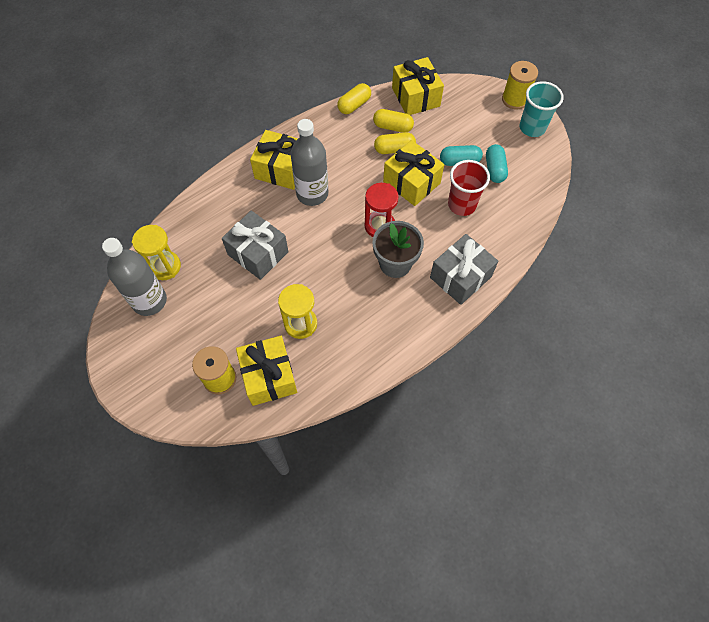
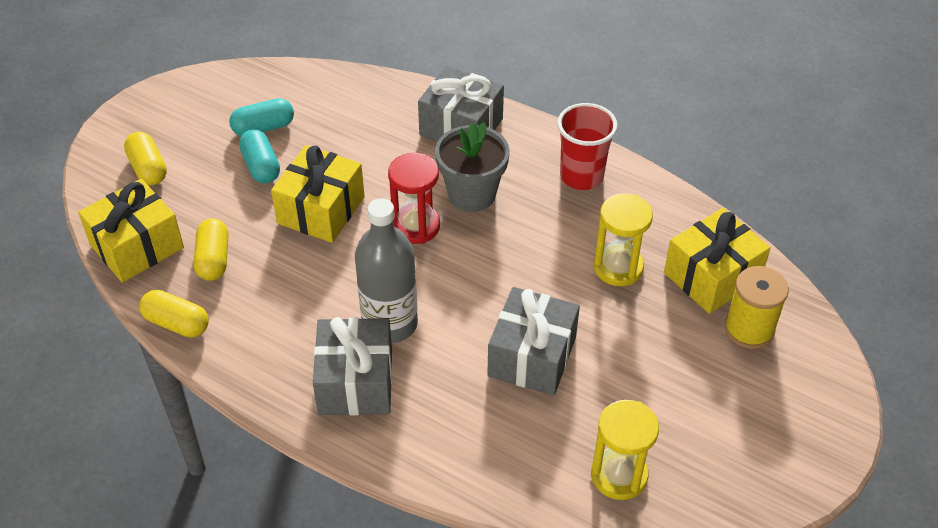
camera: 110 degrees left, 15 degrees down
grey bottle [102,238,167,316] -> none
yellow gift [250,130,298,190] -> grey gift [313,317,392,415]
yellow capsule [374,132,416,154] -> yellow capsule moved to [124,132,167,185]
red cup [448,160,490,216] -> red cup moved to [557,103,618,190]
yellow spool [502,61,538,110] -> none
turquoise cup [519,81,564,137] -> none

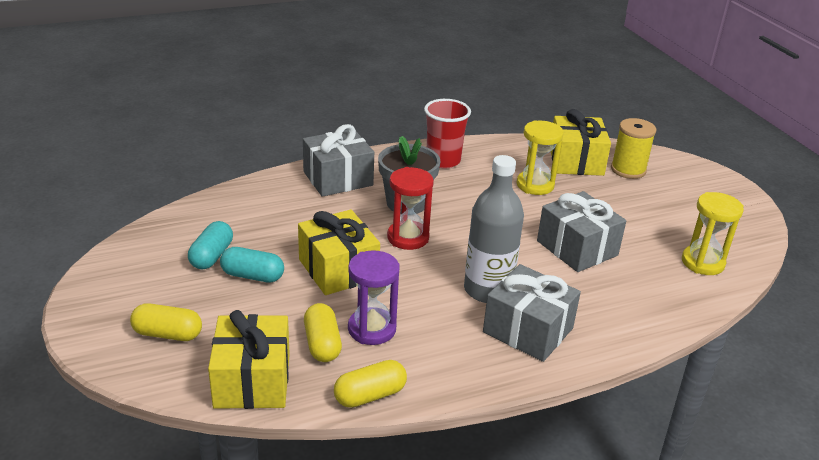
camera: 55 degrees left, 15 degrees down
yellow capsule [194,219,229,281] -> yellow capsule turned 45 degrees clockwise [304,303,342,362]
none -> purple hourglass [348,250,400,345]

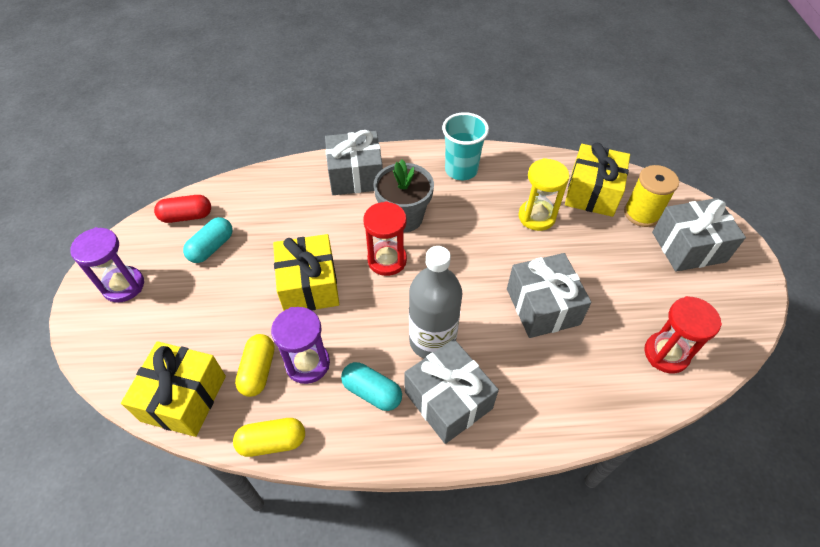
camera: 20 degrees right, 20 degrees up
yellow capsule [130,303,202,341] -> none
turquoise capsule [220,247,284,283] -> turquoise capsule moved to [341,362,402,411]
red cup [424,99,471,168] -> turquoise cup [442,112,489,180]
yellow hourglass [682,192,744,275] -> red hourglass [645,296,722,373]
none -> purple hourglass [70,227,144,303]
none -> red capsule [154,195,211,223]
none -> grey gift [652,198,746,272]

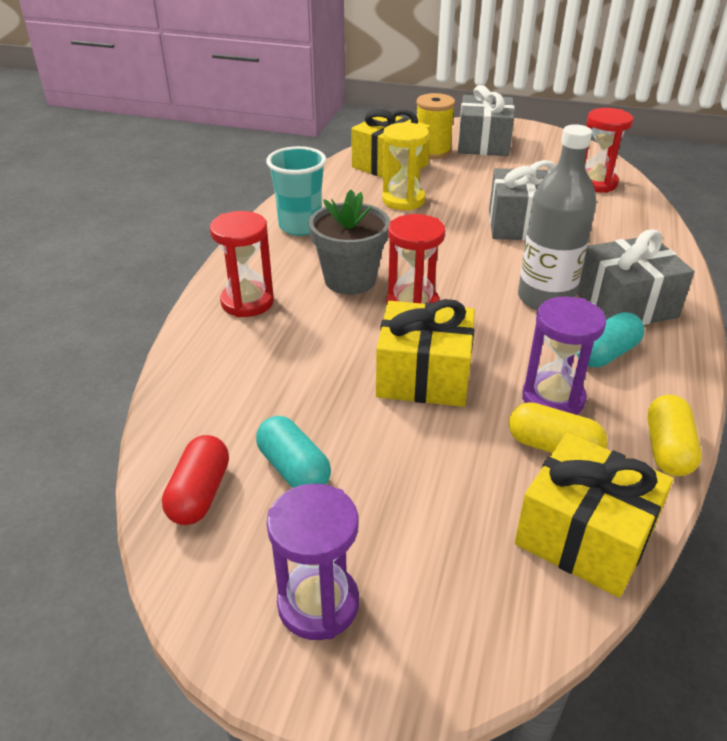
camera: 70 degrees left, 15 degrees down
grey gift [325,130,383,195] -> red hourglass [210,211,274,317]

